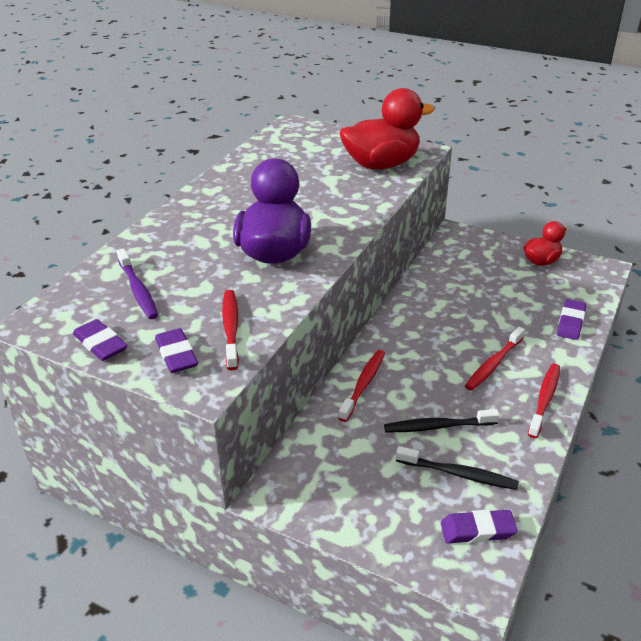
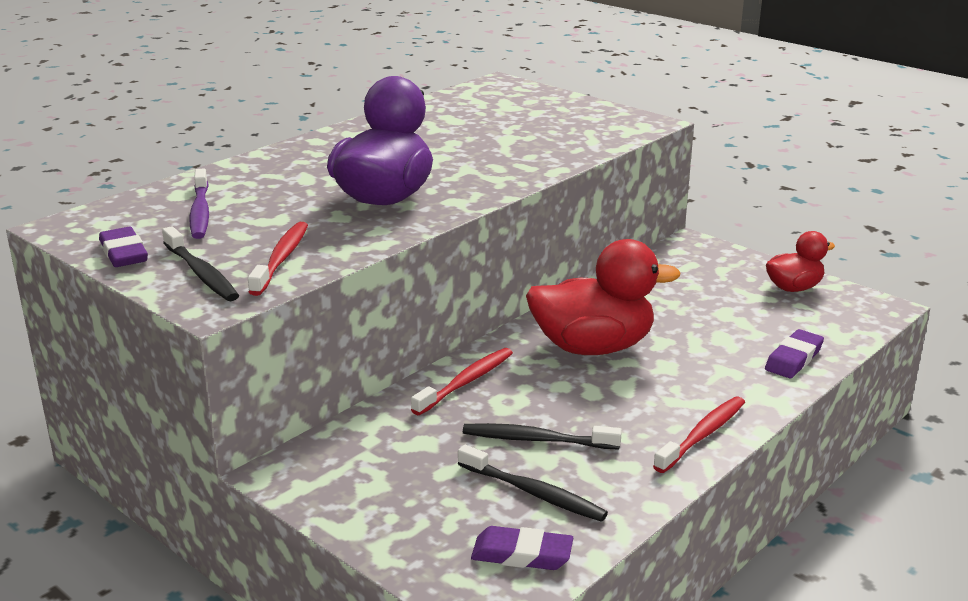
camera: 15 degrees right, 10 degrees down
purple eraser [155,328,198,373] -> black toothbrush [162,226,239,301]
red duck [340,88,435,170] -> red duck moved to [526,239,681,355]
red toothbrush [465,327,525,391] -> none

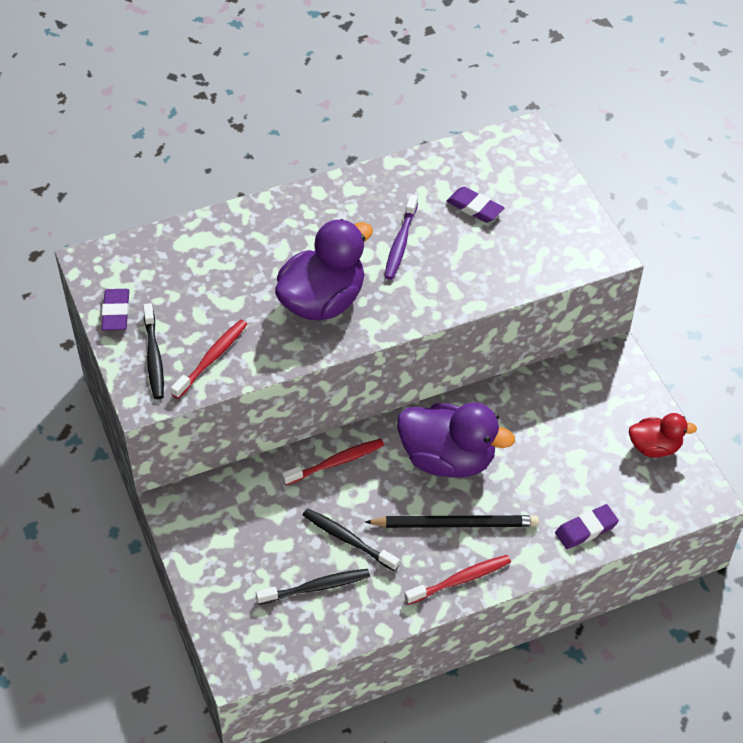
camera: 25 degrees right, 25 degrees up
purple toothbrush [189,168,209,239] -> purple toothbrush moved to [384,194,418,280]
black toothbrush [458,445,608,522] -> black toothbrush turned 75 degrees counterclockwise [256,569,370,605]
purple eraser [471,526,573,570] -> purple eraser moved to [446,187,504,223]
red duck [526,239,681,355] -> purple duck [397,402,515,477]
none -> black pencil [365,515,539,528]

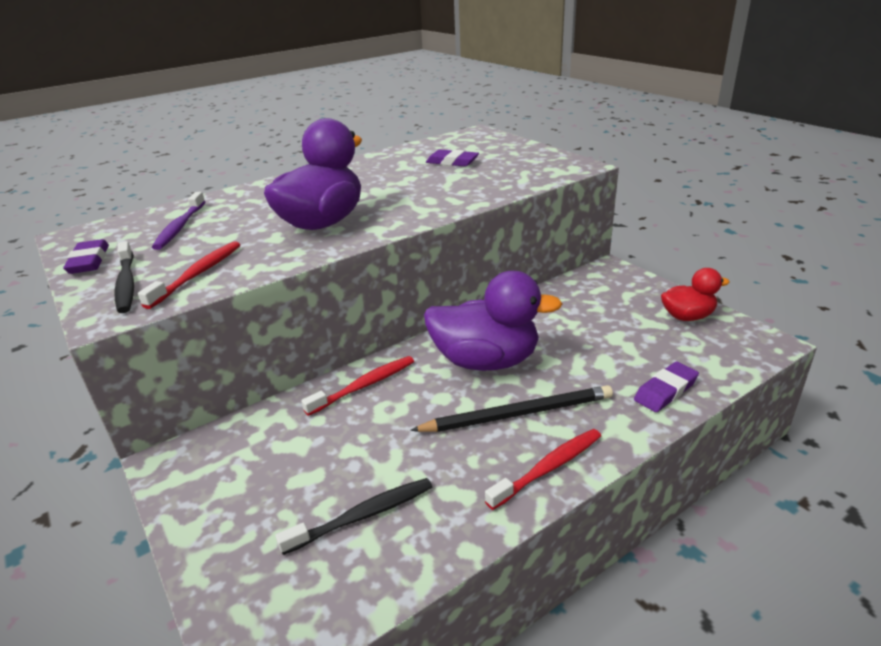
camera: 10 degrees left, 20 degrees down
black toothbrush [303,508,400,571] -> none
purple toothbrush [384,194,418,280] -> purple toothbrush moved to [152,192,205,250]

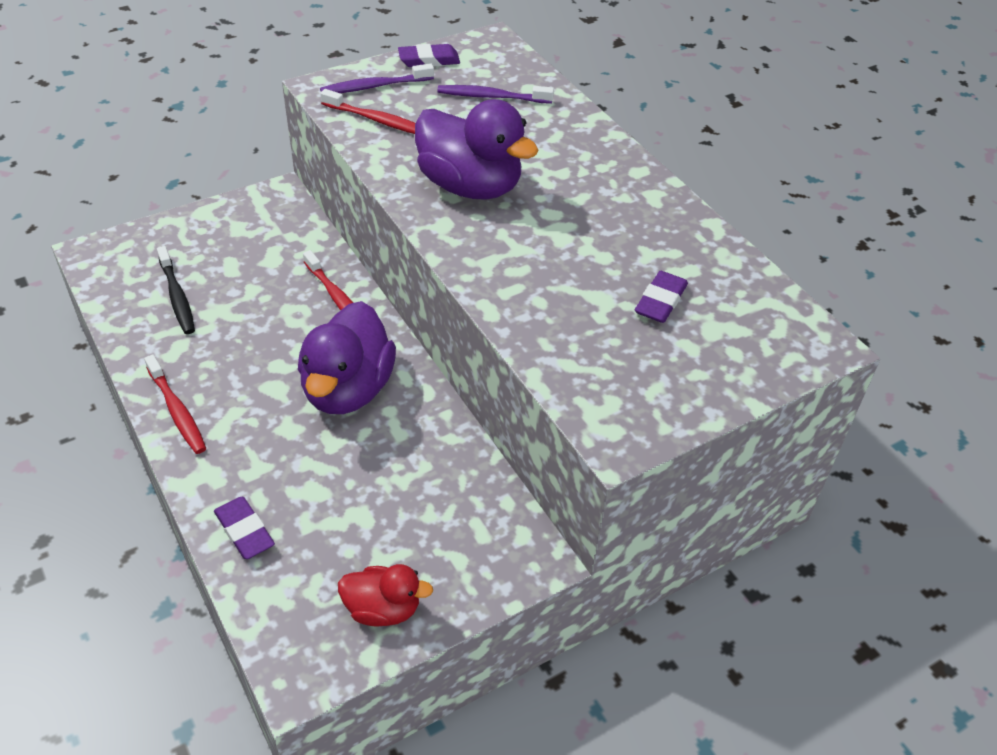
camera: 90 degrees right, 15 degrees up
black toothbrush [114,241,134,313] -> purple toothbrush [320,63,434,93]
black pencil [410,385,613,432] -> none
red duck [661,268,730,321] -> red duck turned 75 degrees counterclockwise [338,564,433,626]

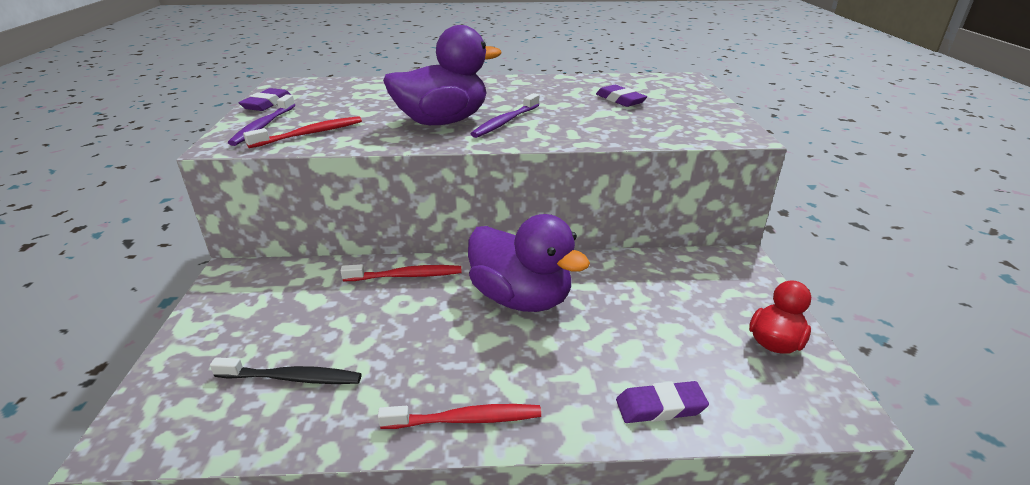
camera: 60 degrees left, 15 degrees down
purple toothbrush [437,85,554,104] -> purple toothbrush moved to [471,93,539,138]

